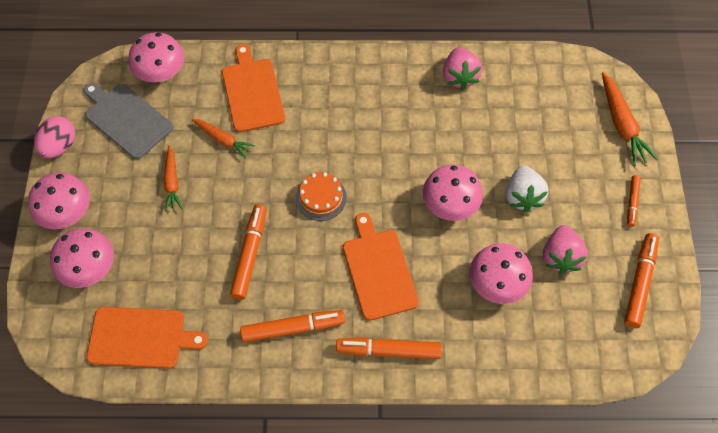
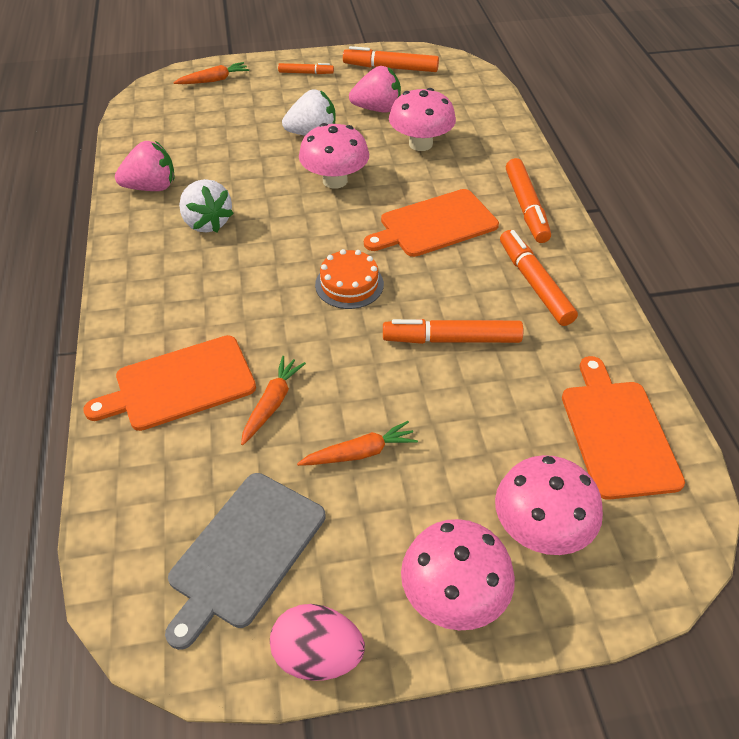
camera: 100 degrees left, 15 degrees down
pink mushroom [129,32,184,82] -> none
orange carrot [602,72,658,166] -> orange carrot [173,62,249,84], size x0.66
none -> white strawberry [179,179,234,233]

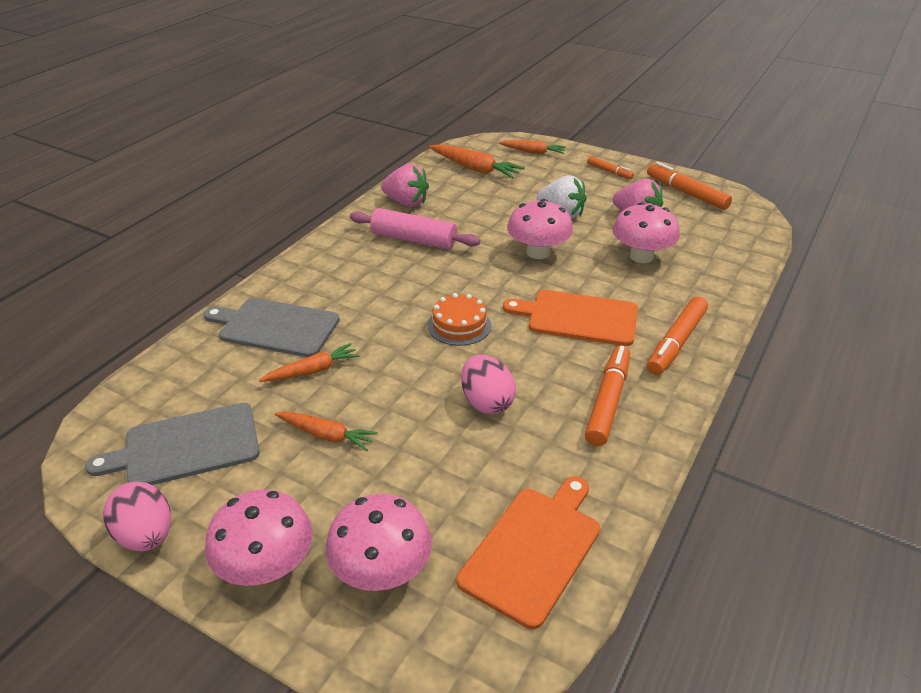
camera: 40 degrees right, 10 degrees down
orange cutting board [84,335,256,431] -> grey cutting board [204,298,340,357]
white strawberry [179,179,234,233] -> pink rolling pin [350,208,480,250]
orange marker [383,319,523,344] -> pink egg [461,355,516,414]
none -> orange carrot [429,144,525,178]

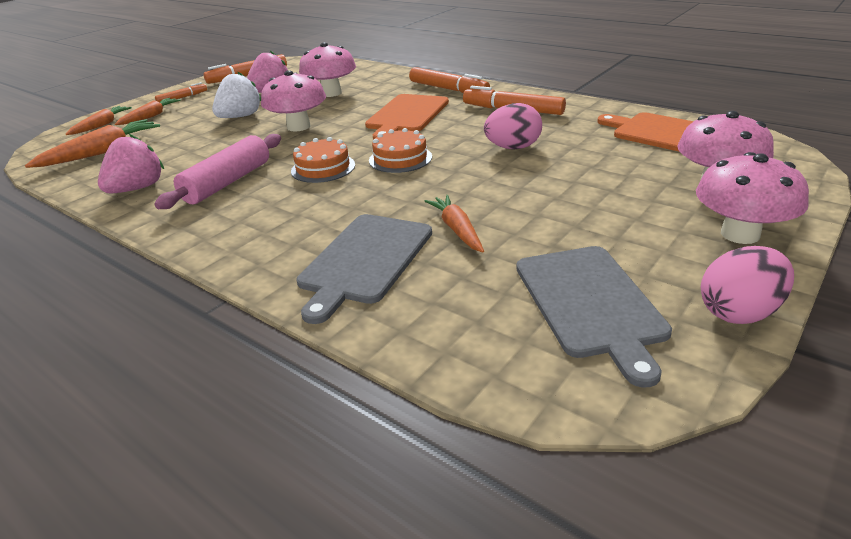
camera: 80 degrees left, 5 degrees down
orange carrot [274,411,378,451] -> orange carrot moved to [115,98,181,125]
none -> orange cake [291,137,355,183]

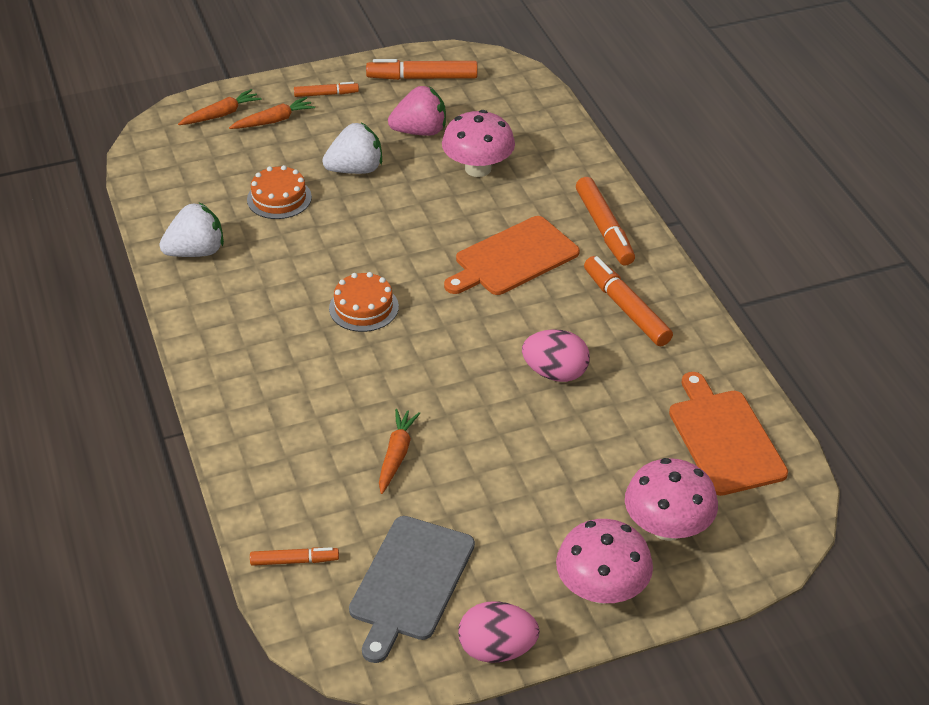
camera: 30 degrees right, 10 degrees up
orange carrot [25,119,160,168] -> none
pink strawberry [98,134,164,193] -> white strawberry [159,202,224,257]
pink rolling pin [154,134,281,209] -> none
pink mushroom [261,70,326,132] -> none
grey cutting board [297,214,432,324] -> none
orange cake [369,128,432,173] -> orange cake moved to [247,165,312,219]
none -> orange marker [250,547,339,566]

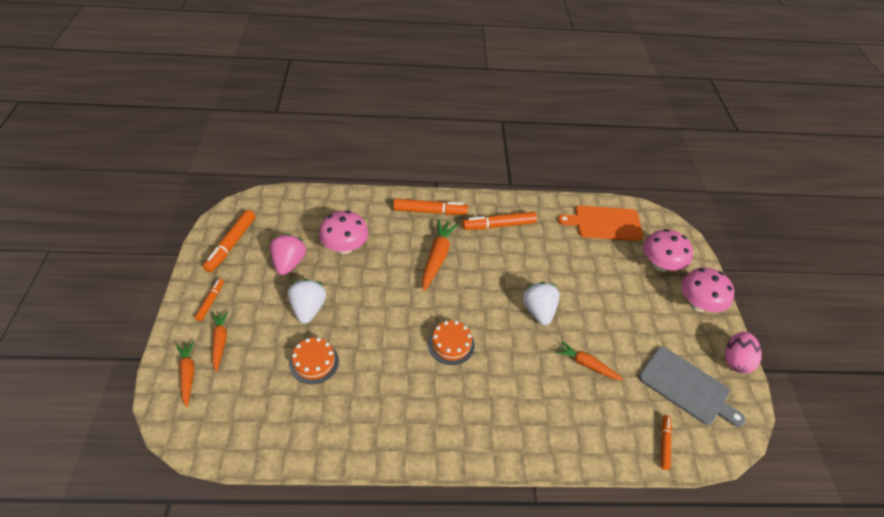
camera: 75 degrees left, 5 degrees up
white strawberry [159,202,224,257] -> white strawberry moved to [523,282,560,325]
orange cutting board [444,216,580,295] -> orange carrot [422,219,458,291]
pink egg [522,329,590,382] -> none

